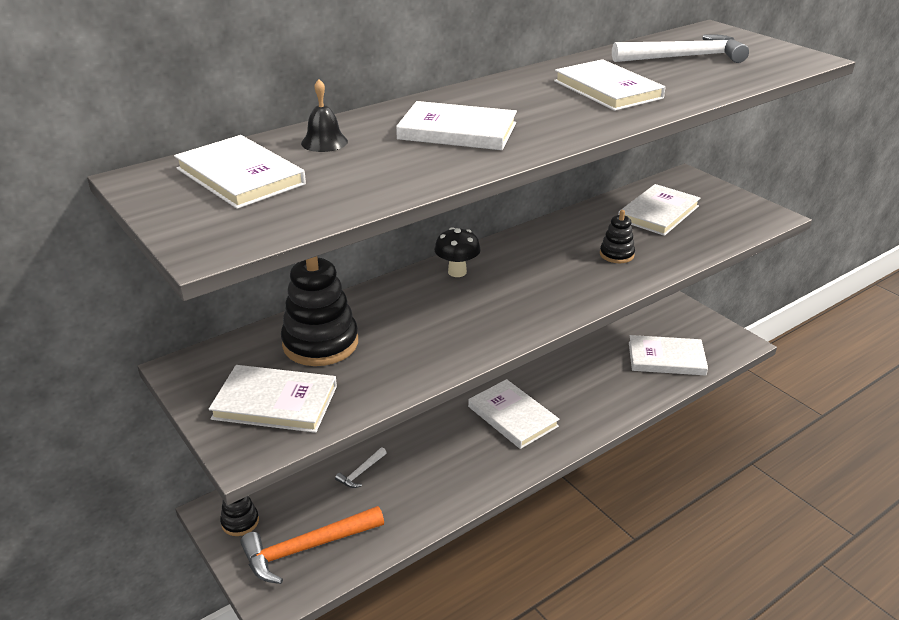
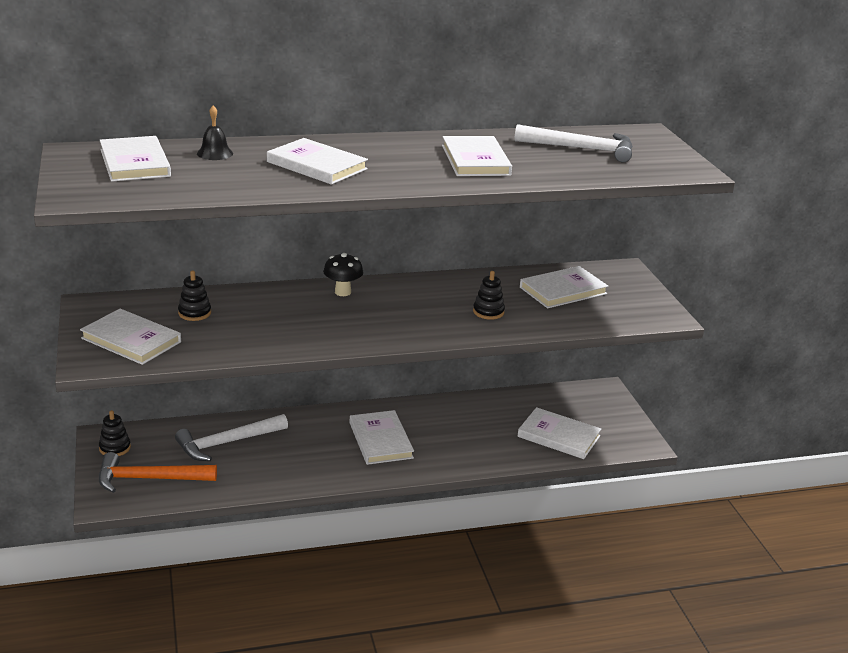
camera: 20 degrees right, 5 degrees down
black stacking toy [281,256,358,366] -> black stacking toy [178,270,211,321], size x0.53
white hammer [335,447,387,488] -> white hammer [175,414,288,461], size x2.14

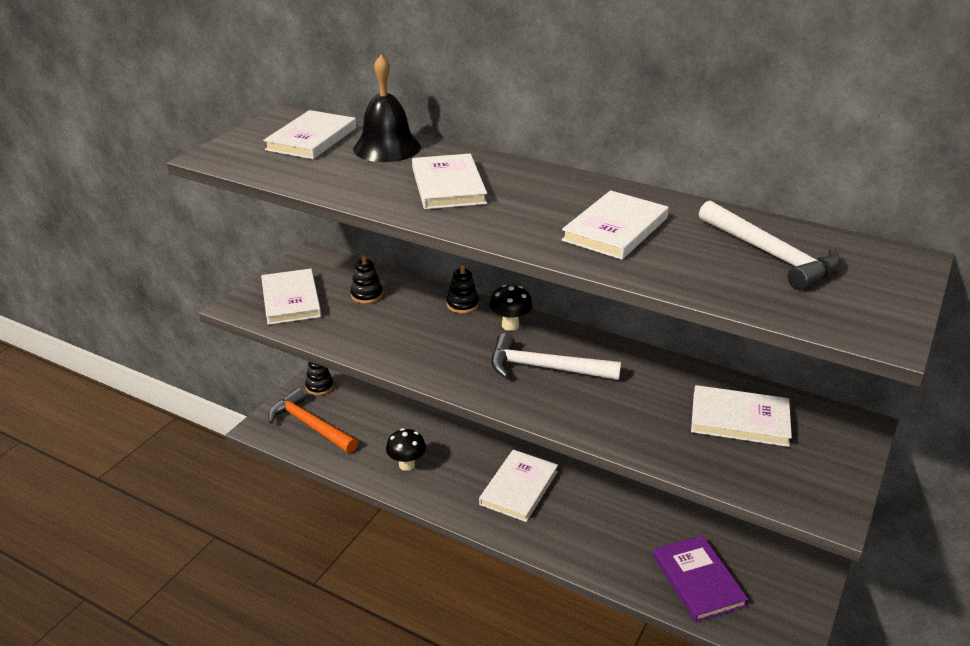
camera: 45 degrees right, 5 degrees up
white hammer [175,414,288,461] -> white hammer moved to [491,333,621,380]
black bell [197,105,233,160] -> black bell [353,55,421,162], size x1.85
black stacking toy [473,271,505,320] -> black stacking toy moved to [447,264,479,314]
white book [517,407,601,459] -> purple book [653,535,748,622]
none -> black mushroom [386,428,426,471]

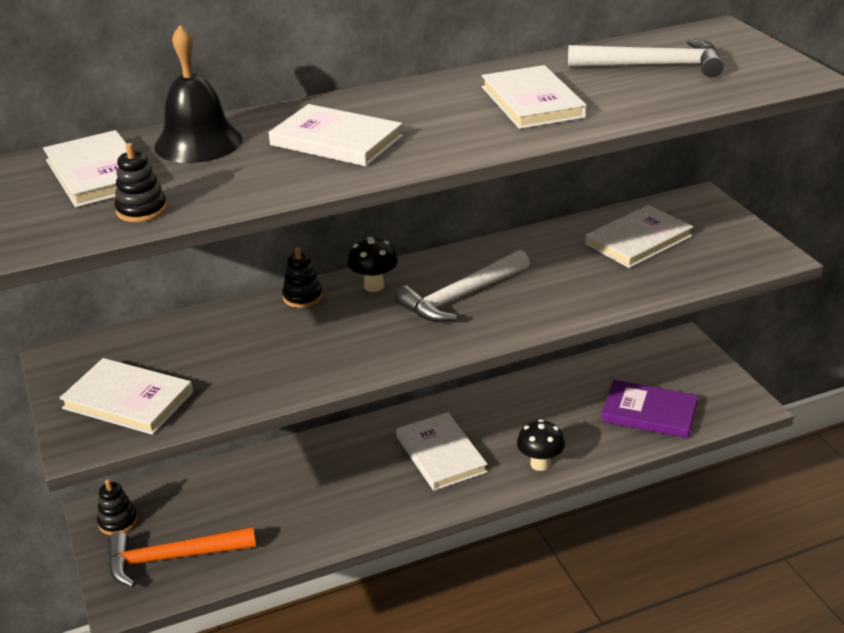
camera: 50 degrees left, 0 degrees up
black stacking toy [351,255,383,304] -> black stacking toy moved to [115,143,167,222]
black mushroom [386,428,426,471] -> black mushroom moved to [517,419,565,471]

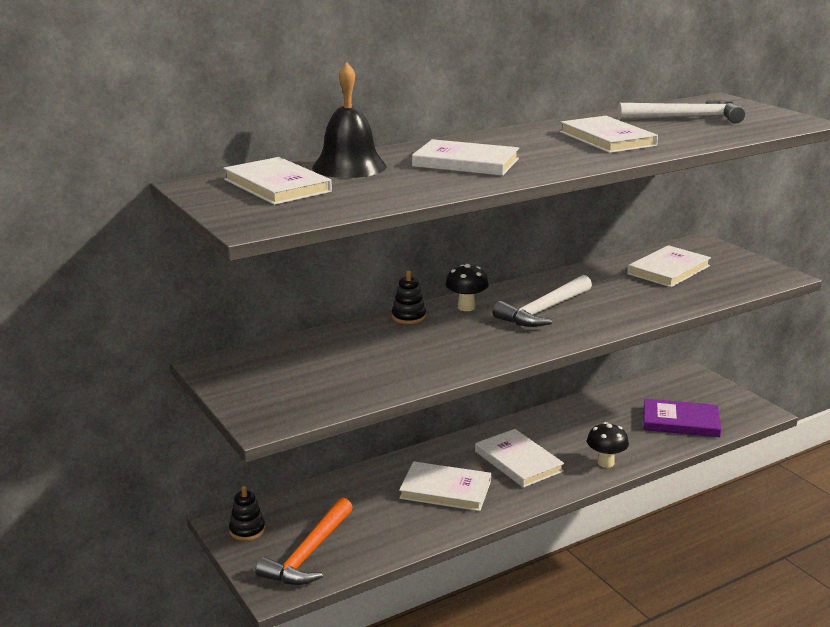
camera: 10 degrees left, 10 degrees down
white book [59,358,193,435] -> white book moved to [399,461,491,511]
orange hammer [108,527,256,588] -> orange hammer turned 45 degrees counterclockwise [255,498,353,585]
black stacking toy [115,143,167,222] -> none

